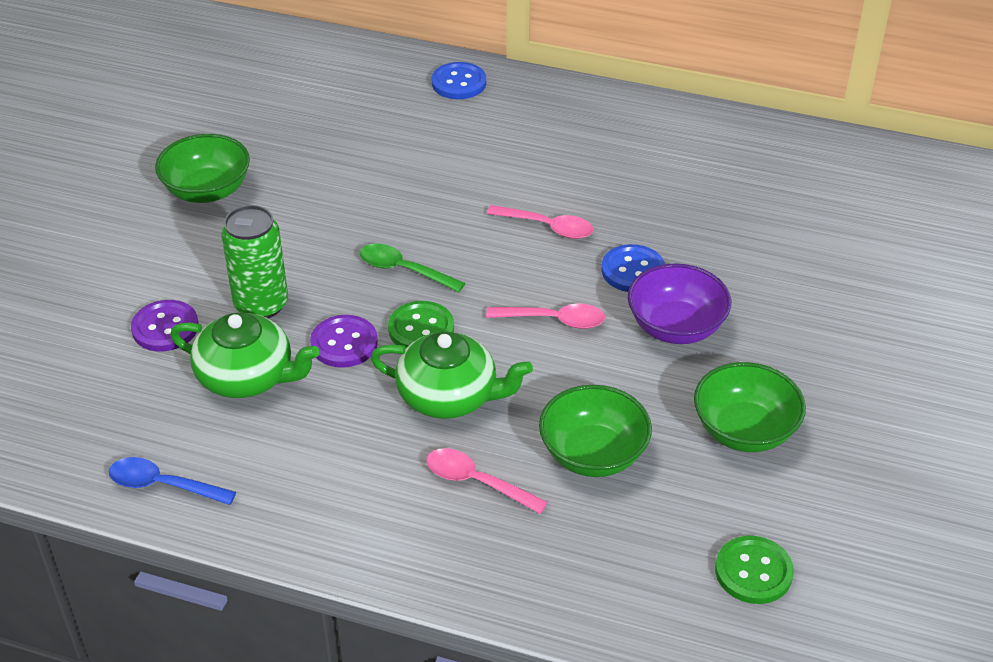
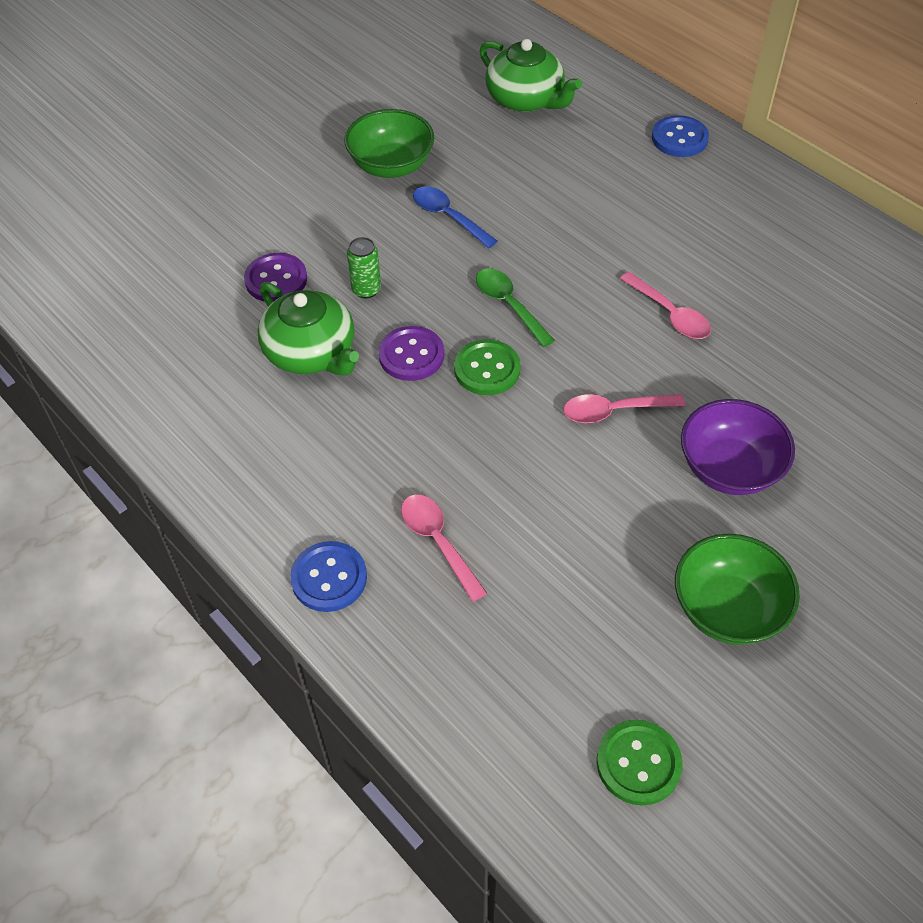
camera: 30 degrees right, 10 degrees up
blue spoon [109,457,236,505] -> blue spoon moved to [413,186,498,248]
green can [221,205,288,318] -> green can [347,237,381,298], size x0.56
green teapot [370,332,533,419] -> green teapot moved to [480,39,582,112]
pink spoon [486,304,605,329] -> pink spoon turned 135 degrees clockwise [564,394,686,423]
green bowl [539,385,652,477] -> none
blue button [602,244,665,292] -> blue button moved to [290,541,367,612]

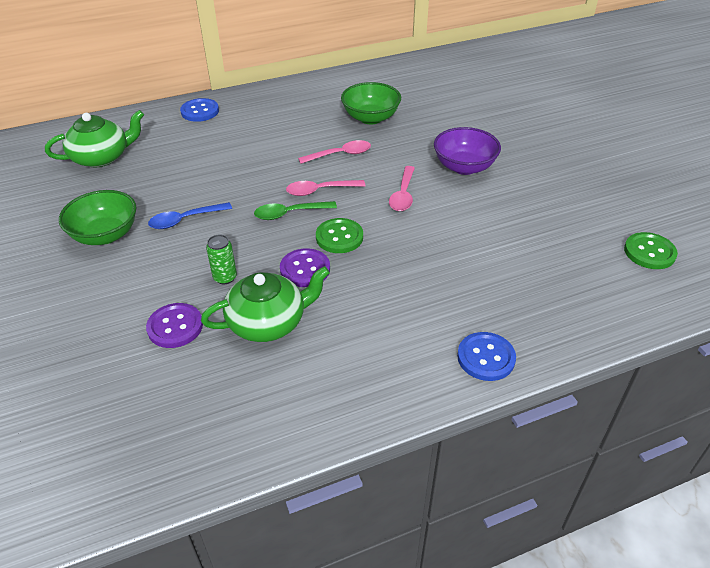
camera: 70 degrees left, 10 degrees down
pink spoon [401,495,487,602] -> pink spoon moved to [286,180,365,196]
green bowl [675,534,800,645] -> green bowl moved to [341,82,401,124]

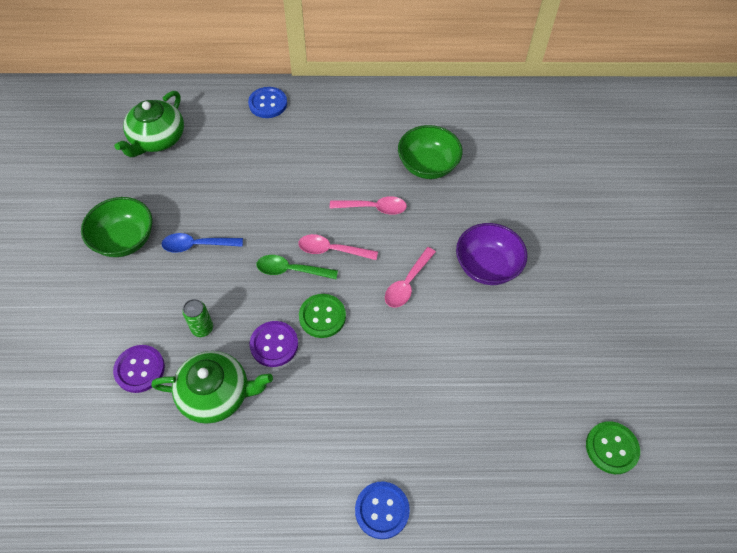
camera: 20 degrees right, 15 degrees up
green teapot [45,110,144,168] -> green teapot turned 120 degrees clockwise [114,91,184,157]

